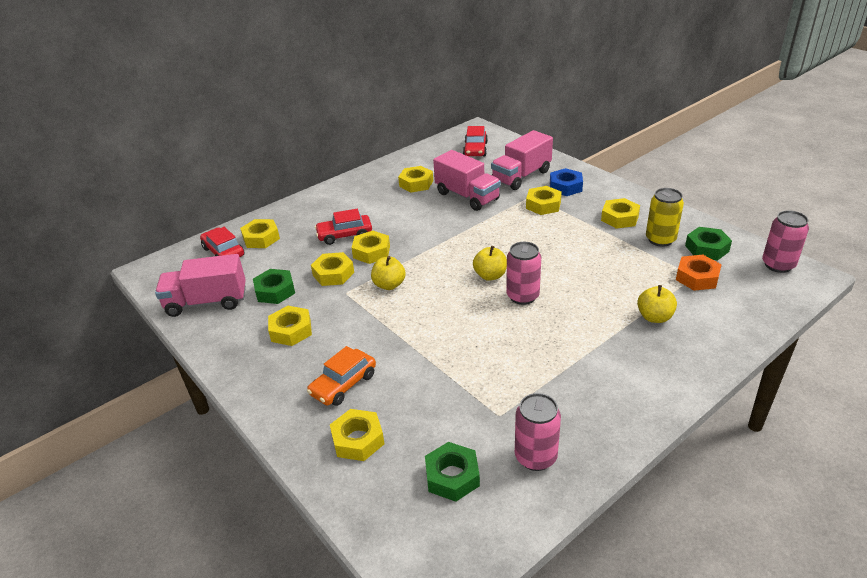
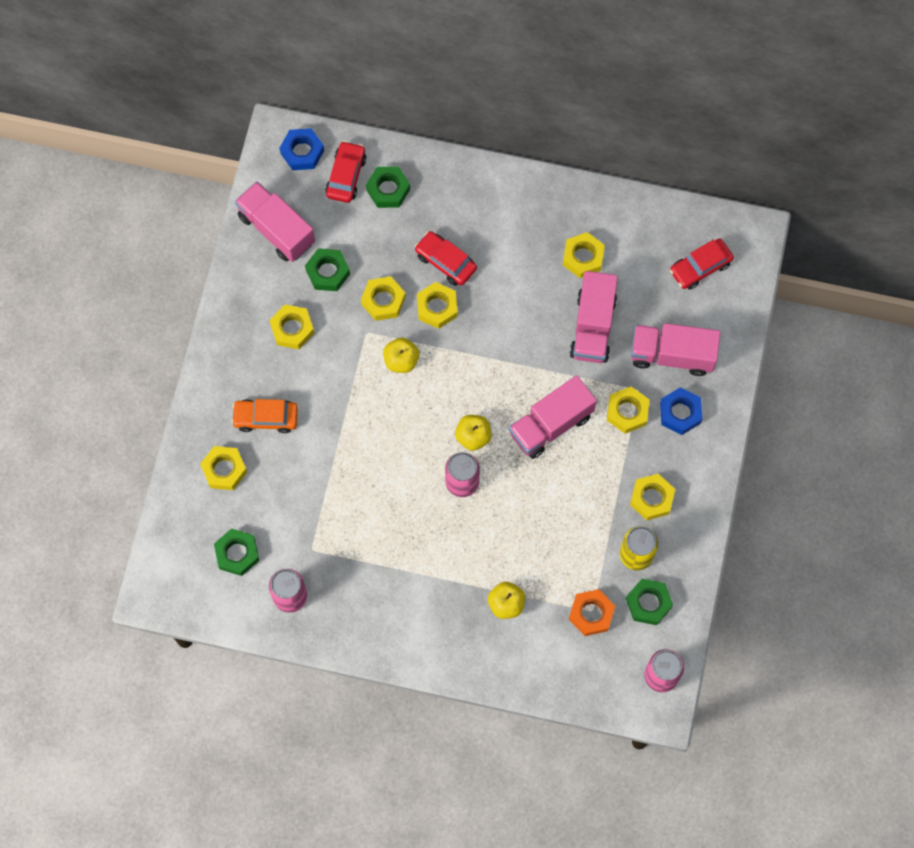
camera: 50 degrees right, 35 degrees up
yellow nut [240,219,280,248] -> green nut [366,166,410,208]
none -> blue nut [280,128,324,170]
none -> pink truck [509,375,597,459]

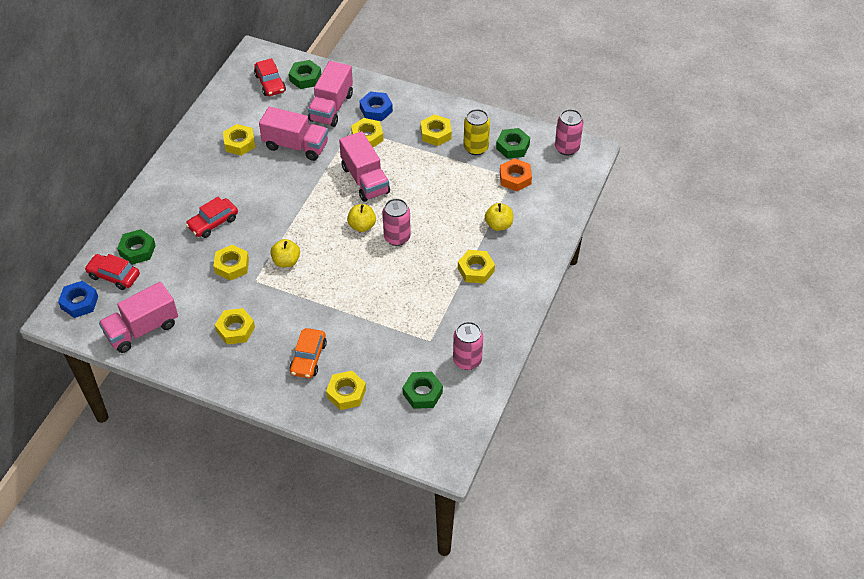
camera: 80 degrees left, 20 degrees down
green nut [305,248,350,291] -> green nut moved to [289,60,321,89]
yellow nut [417,282,457,329] -> yellow nut moved to [458,250,495,284]

